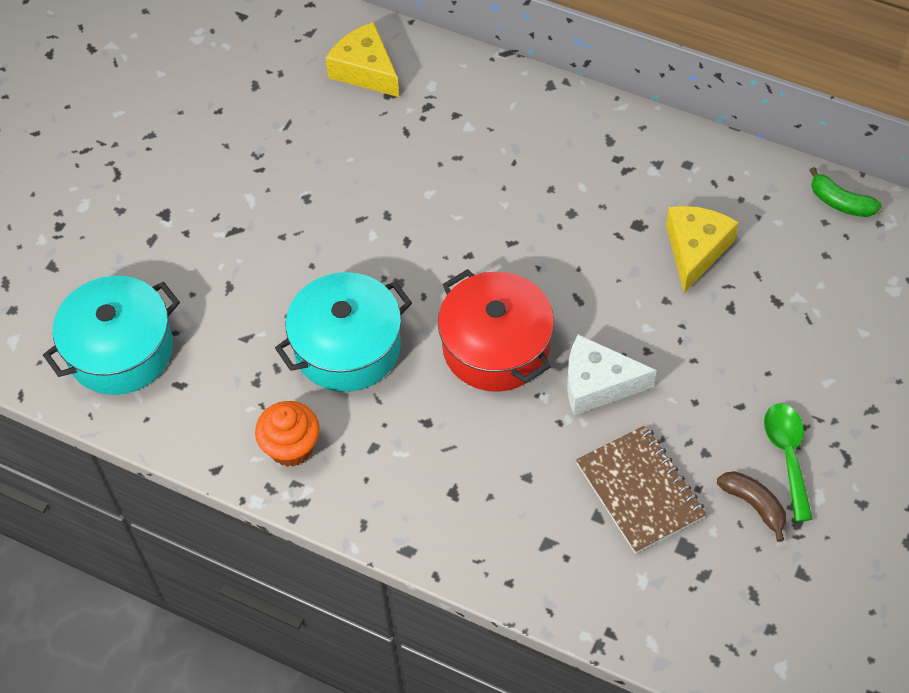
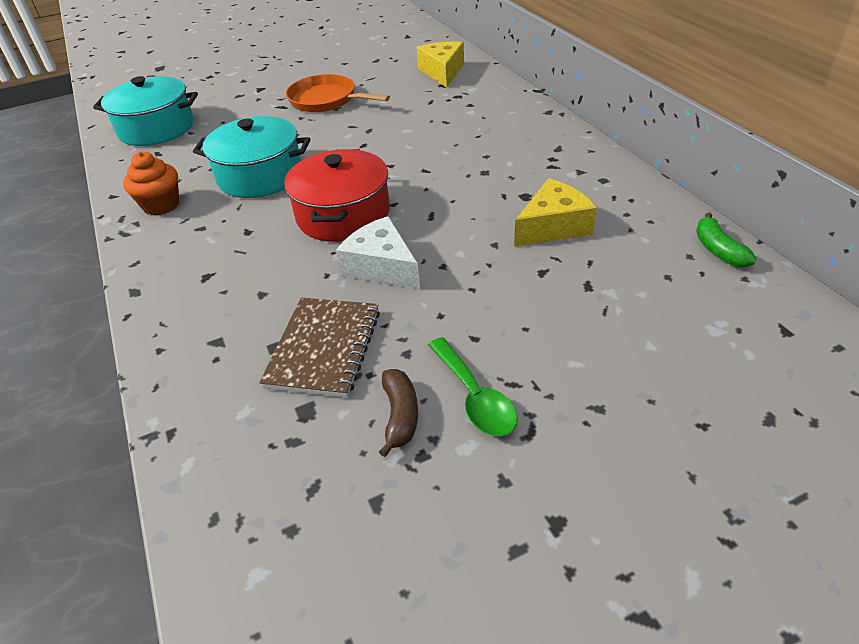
camera: 40 degrees right, 15 degrees down
green spoon [764,403,813,522] -> green spoon turned 120 degrees clockwise [428,337,518,437]
none -> orange pan [286,74,390,112]

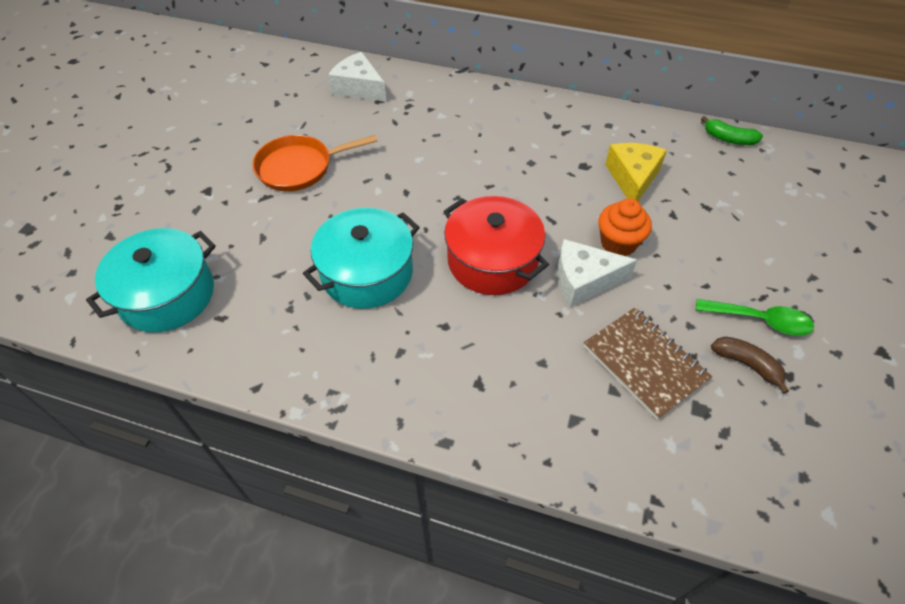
camera: 50 degrees left, 10 degrees up
orange cupcake [123,152,180,216] -> orange cupcake moved to [598,199,652,256]
yellow cheese [417,41,464,88] -> white cheese [328,52,387,102]

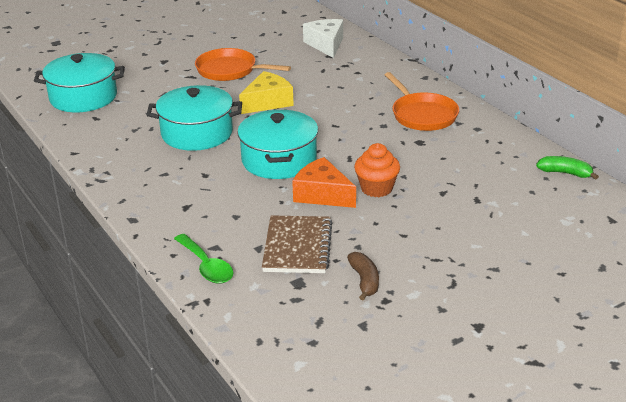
camera: 40 degrees right, 20 degrees down
red pot [443,196,549,295] -> turquoise pot [237,110,318,179]
white cheese [557,239,637,307] -> orange cheese [292,157,356,208]
yellow cheese [605,143,667,201] -> yellow cheese moved to [239,71,294,114]
green spoon [696,299,814,336] -> green spoon moved to [174,234,234,284]
green banana [701,116,763,145] -> green banana turned 135 degrees clockwise [536,156,599,180]
none -> orange pan [385,72,459,131]

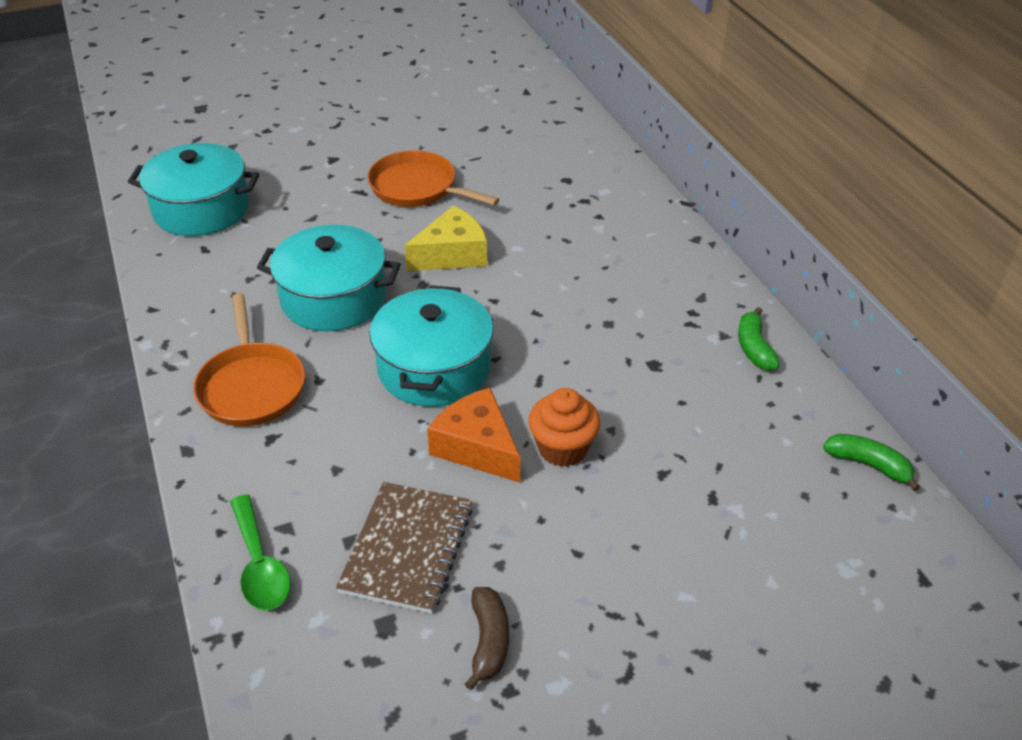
camera: 10 degrees right, 10 degrees up
white cheese [303,19,343,58] -> none
orange pan [385,72,459,131] -> orange pan moved to [193,293,305,426]
none -> green banana [738,307,780,371]

